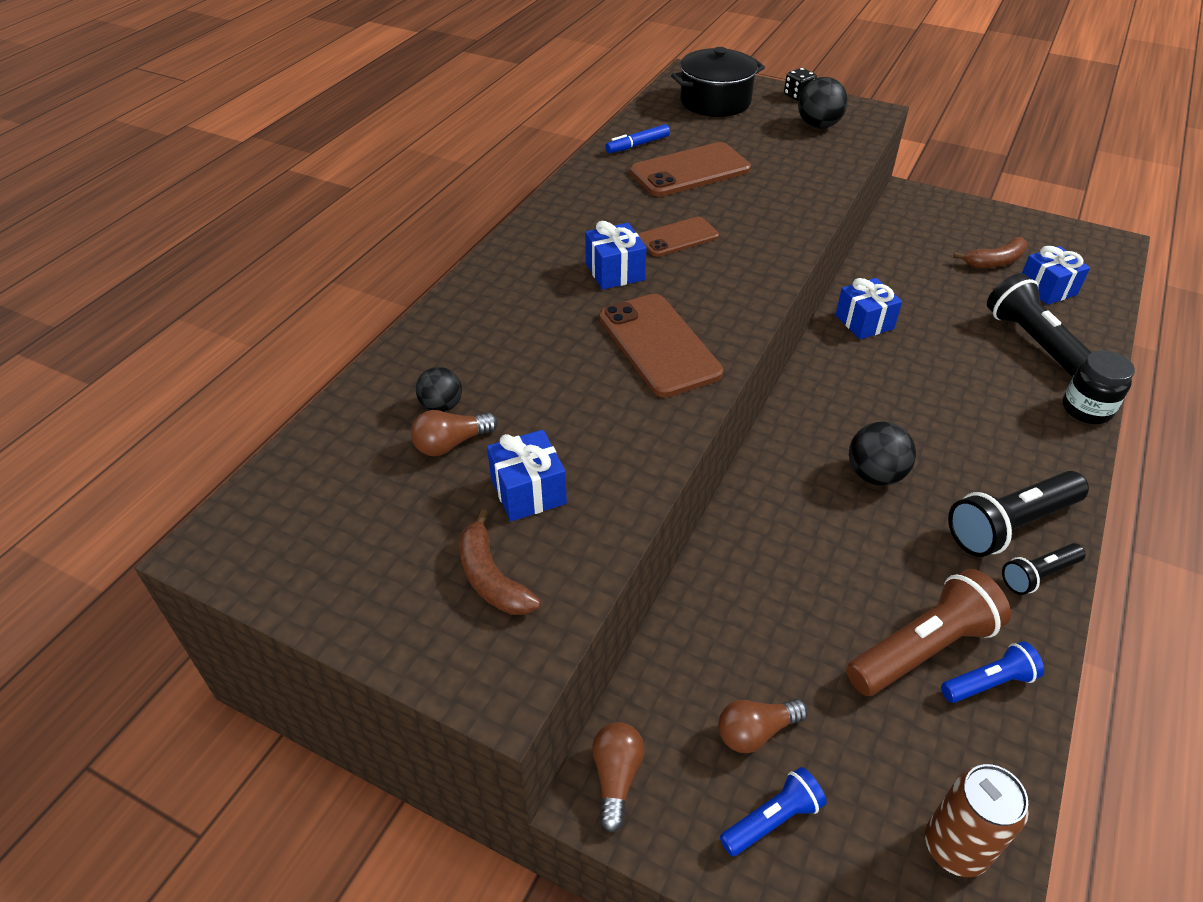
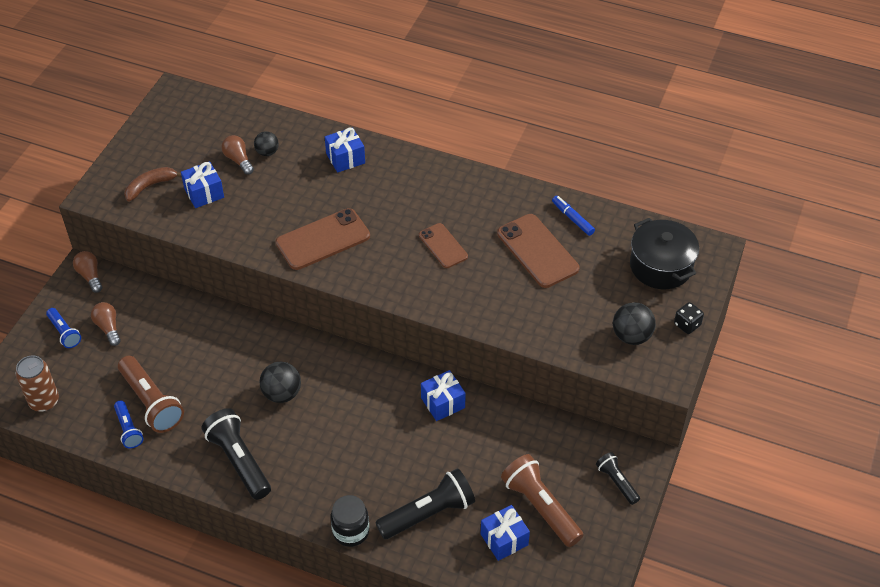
camera: 85 degrees right, 5 degrees up
blue gift [585,221,647,290] -> blue gift moved to [325,127,365,173]
brown light bulb [592,722,645,833] -> brown light bulb turned 120 degrees counterclockwise [73,251,102,293]
brown banana [953,237,1027,268] -> brown flashlight [501,454,583,547]
black flashlight [1002,543,1086,595] -> black flashlight moved to [596,452,640,505]

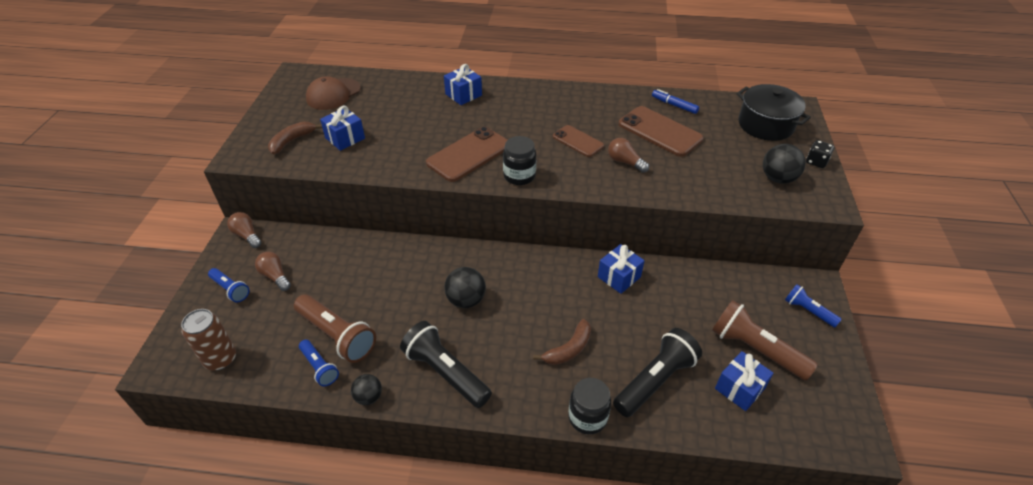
camera: 15 degrees left, 5 degrees down
brown light bulb [221,135,254,175] -> brown light bulb moved to [608,138,649,173]
black ball [254,131,279,156] -> black ball moved to [351,374,382,405]
black flashlight [596,452,640,505] -> blue flashlight [785,284,842,328]
none -> brown cap [306,76,361,110]
none -> black jar [503,136,536,185]
none -> brown banana [533,319,591,365]

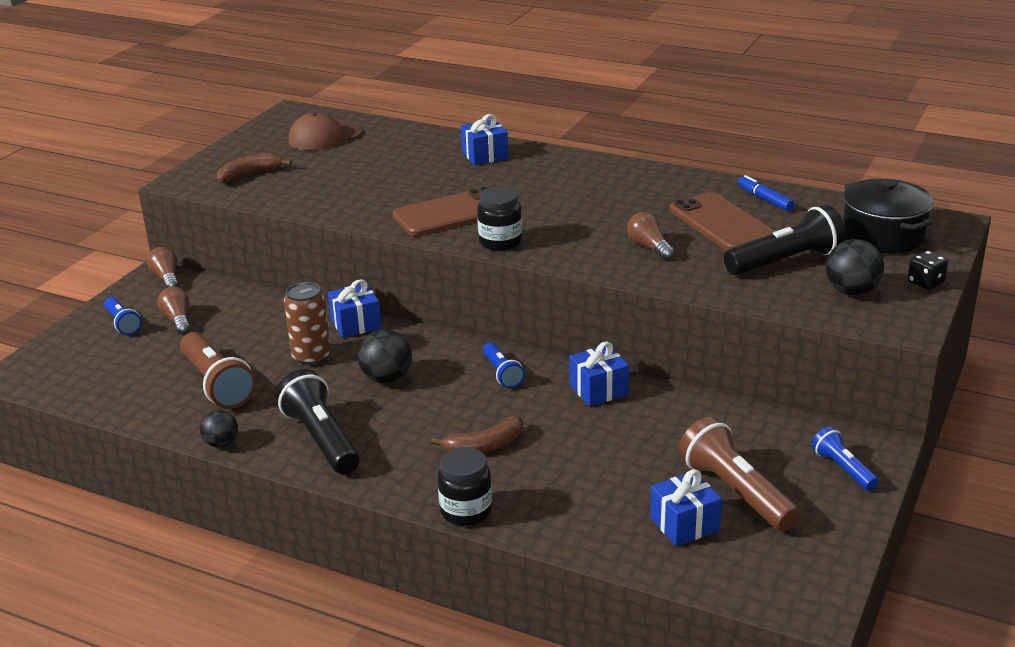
camera: 20 degrees right, 15 degrees down
brown can [181,309,236,370] -> brown can moved to [284,282,331,365]
blue flashlight [299,340,339,386] -> blue flashlight moved to [483,342,525,388]
blue gift [320,106,365,151] -> blue gift moved to [328,279,381,338]
brown phone [553,125,604,157] -> none
black flashlight [613,328,702,417] -> black flashlight moved to [724,205,846,275]

